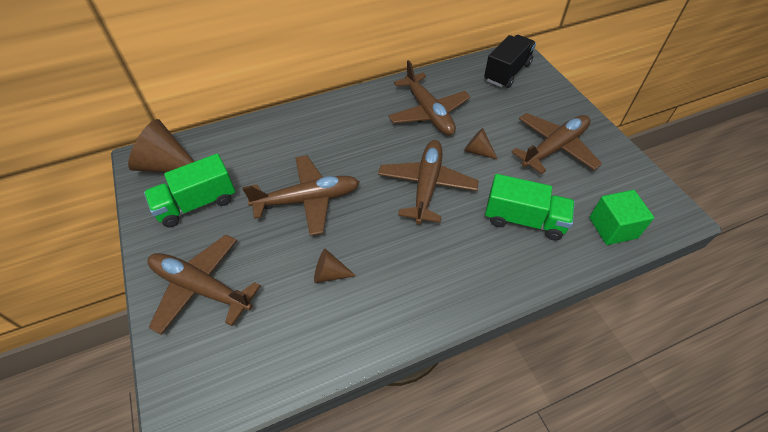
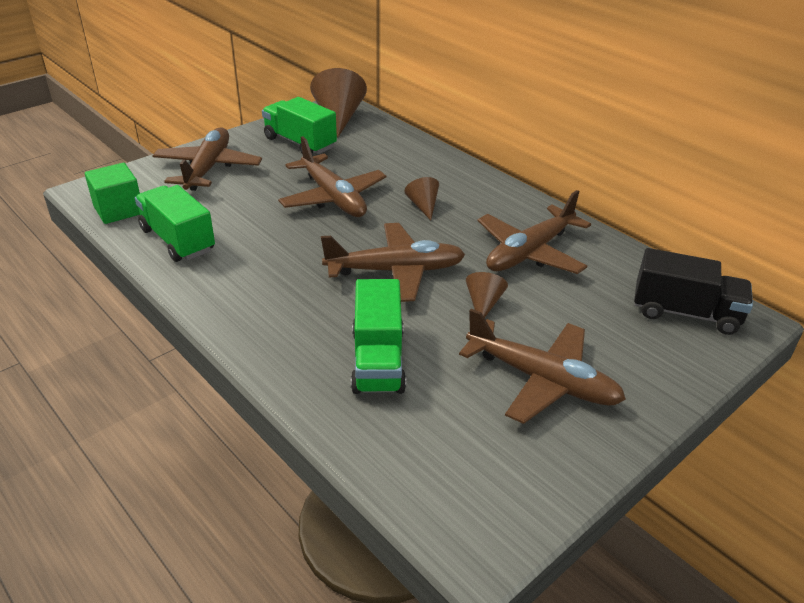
camera: 70 degrees right, 15 degrees down
brown cone [314,248,356,283] -> brown cone moved to [404,177,439,220]
green cube [589,190,654,245] -> green cube moved to [85,163,140,224]
none -> green truck [135,185,215,262]

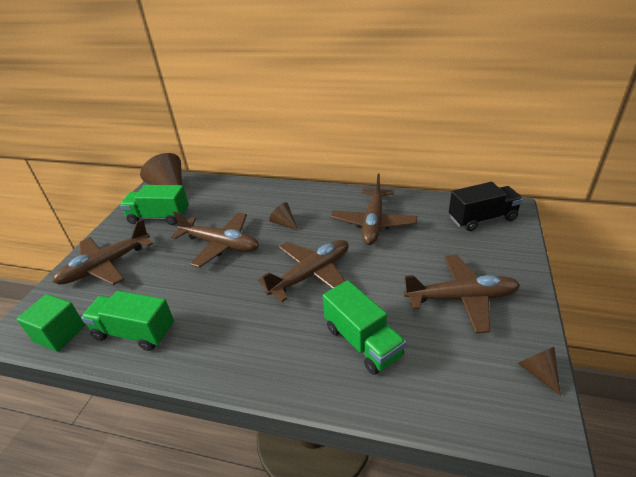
camera: 30 degrees left, 0 degrees up
brown plane [152,127,262,191] -> brown plane turned 105 degrees counterclockwise [52,219,153,285]
brown cone [466,272,508,318] -> brown cone moved to [518,347,561,396]

